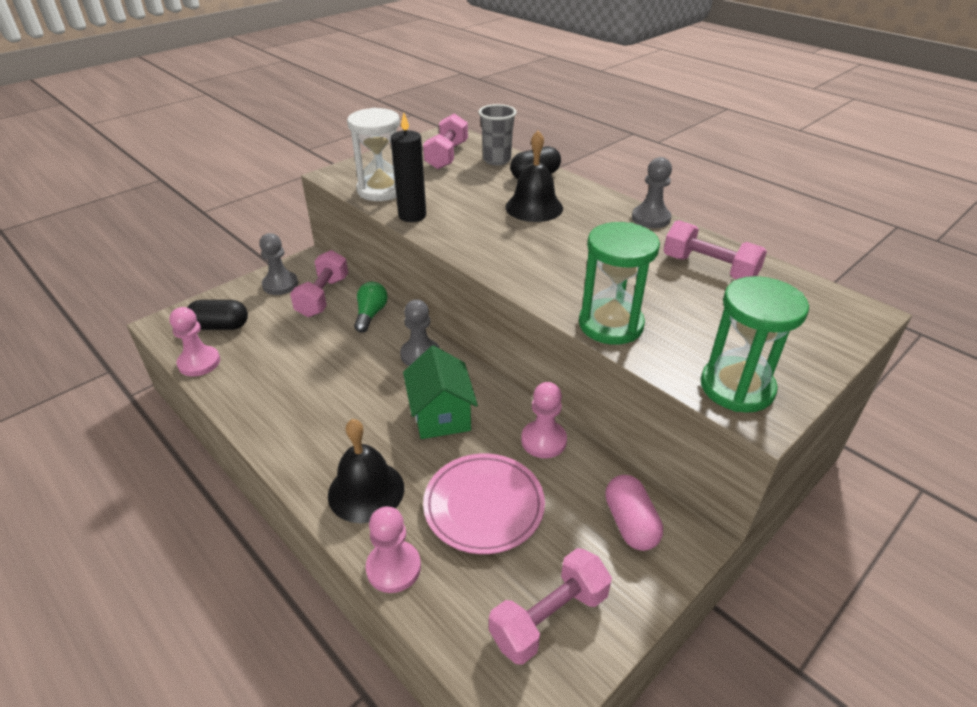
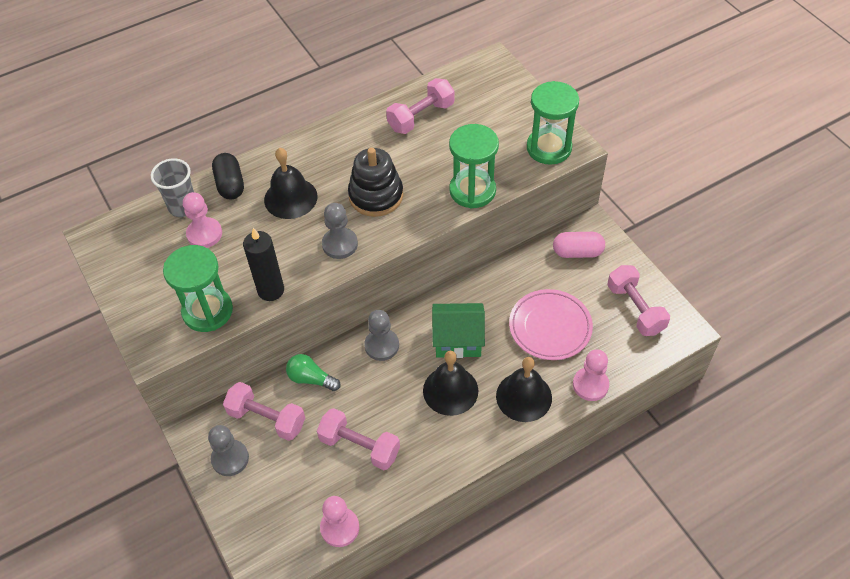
camera: 75 degrees left, 15 degrees up
black capsule [187,300,248,330] -> none
white hourglass [347,108,400,201] -> green hourglass [163,245,233,332]
pink dumbbell [423,114,468,169] -> pink dumbbell moved to [317,408,400,470]
pink pawn [521,382,567,458] -> pink pawn moved to [183,192,222,248]
grey pawn [632,157,672,228] -> grey pawn moved to [322,203,358,259]
none -> black stacking toy [348,148,403,217]
none -> black bell [423,351,478,416]

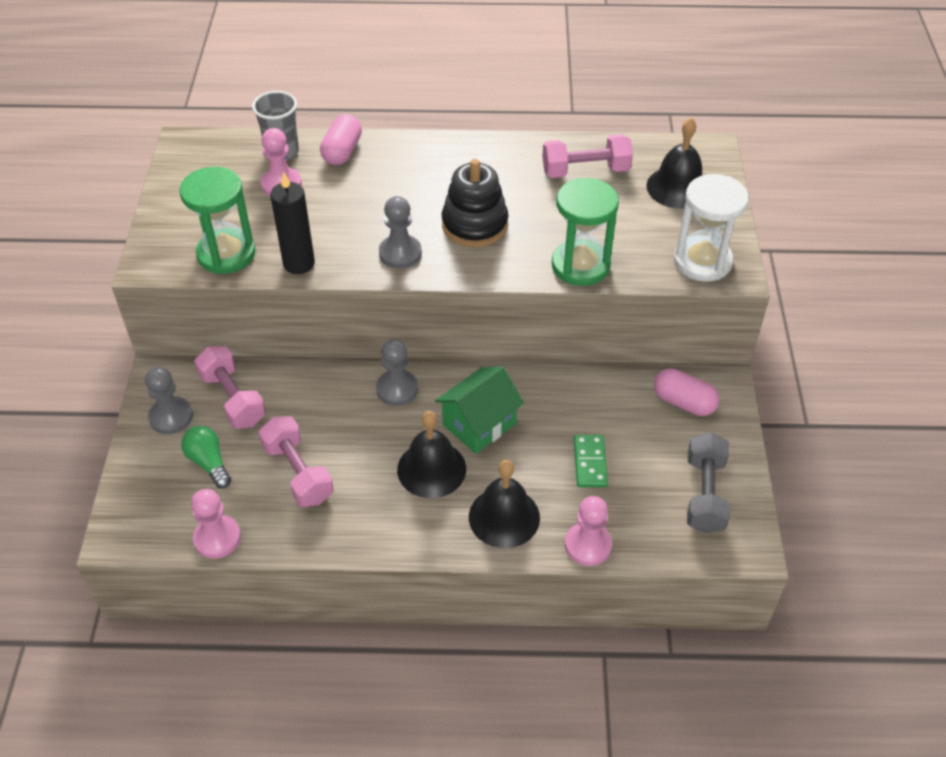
camera: 30 degrees right, 5 degrees down
black capsule [212,153,244,200] -> pink capsule [320,114,362,165]
black bell [264,148,317,219] -> black bell moved to [647,118,702,209]
green light bulb [286,354,340,391] -> green light bulb moved to [181,426,231,488]
green house [432,303,485,358] -> green house turned 75 degrees counterclockwise [435,366,524,454]
pink plate [509,289,593,360] -> green domino [574,435,608,487]
green hourglass [527,81,579,165] -> white hourglass [674,174,749,282]
pink dumbbell [607,265,670,336] -> grey dumbbell [687,433,730,533]

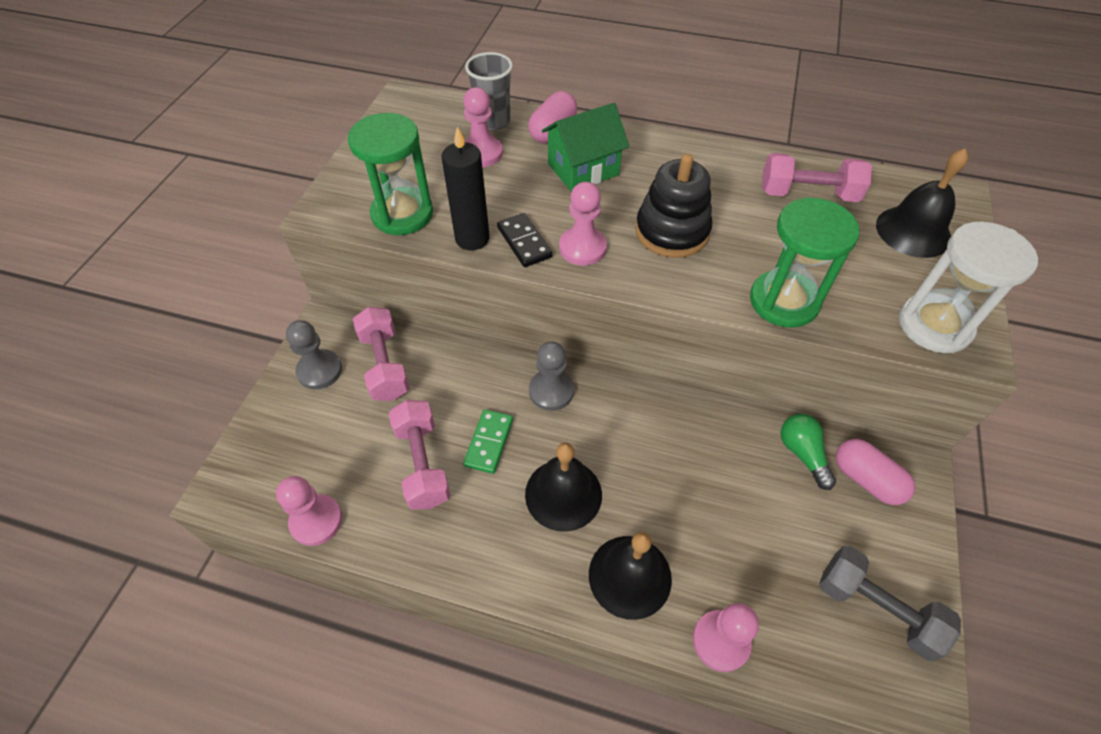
camera: 15 degrees right, 5 degrees up
green light bulb [181,426,231,488] -> green light bulb moved to [781,414,836,490]
grey pawn [379,196,422,269] -> pink pawn [559,182,607,266]
green house [435,366,524,454] -> green house moved to [542,103,629,192]
green domino [574,435,608,487] -> green domino moved to [463,409,513,474]
grey dumbbell [687,433,730,533] -> grey dumbbell turned 75 degrees counterclockwise [819,546,961,661]
none -> black domino [497,213,553,267]

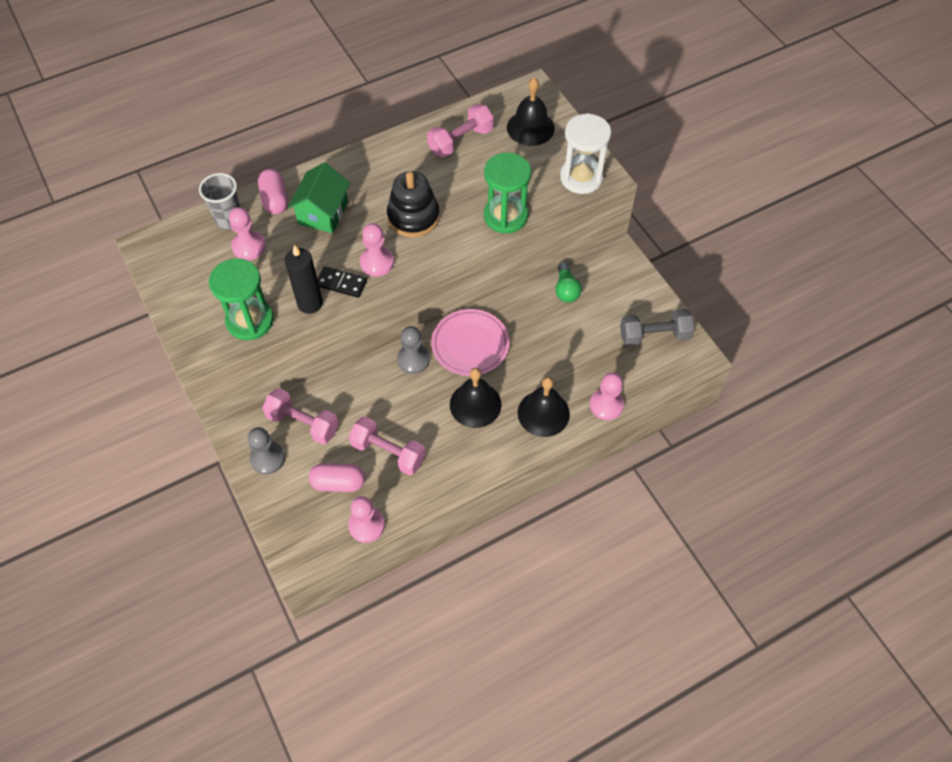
camera: 45 degrees left, 5 degrees up
green domino [463,409,513,474] -> none
green light bulb [781,414,836,490] -> green light bulb turned 120 degrees counterclockwise [555,262,582,303]
pink capsule [835,439,915,505] -> pink capsule moved to [309,463,365,492]
none -> pink plate [431,309,509,376]

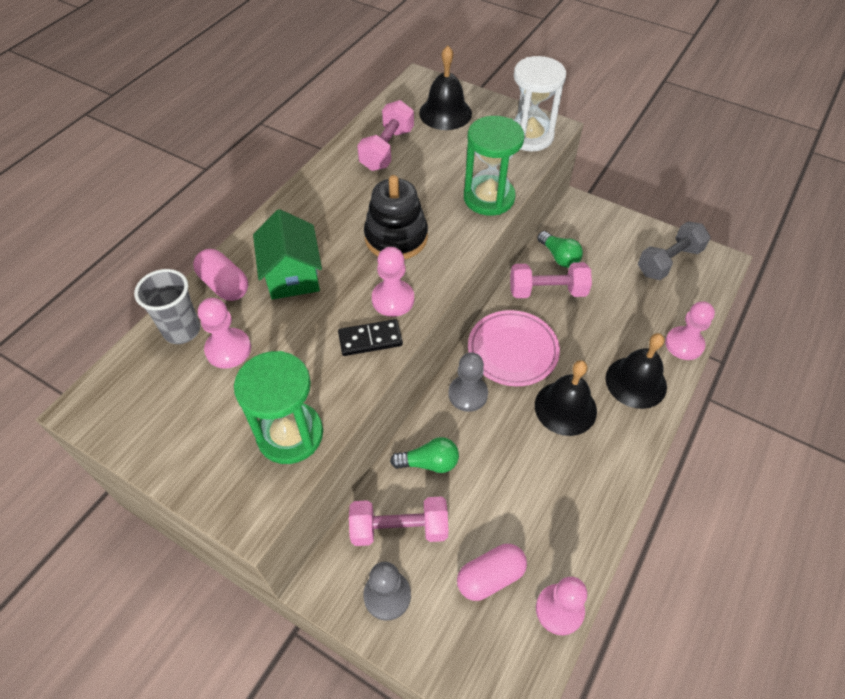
camera: 30 degrees left, 5 degrees down
black candle [284,245,323,314] -> none
pink dumbbell [349,416,426,475] -> pink dumbbell moved to [510,262,592,298]
none -> green light bulb [390,437,459,473]

